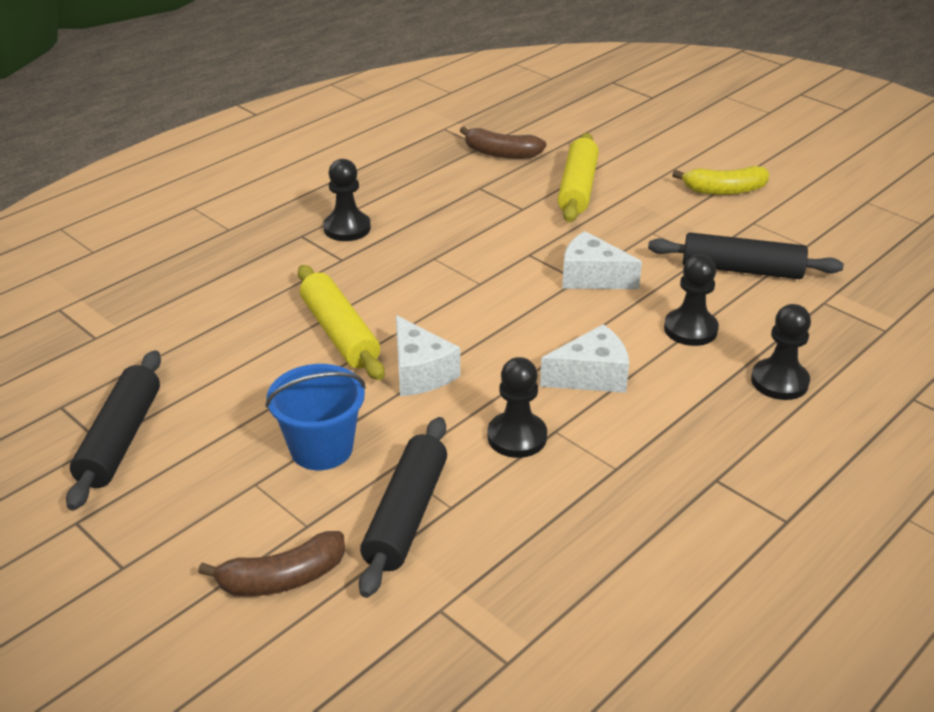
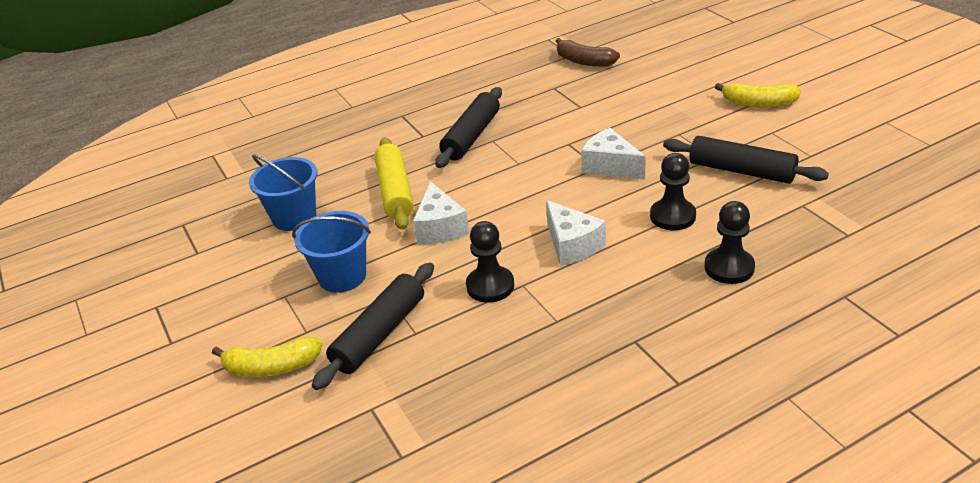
camera: 20 degrees right, 0 degrees up
black rolling pin [66,350,161,511] -> black rolling pin moved to [435,87,502,168]
brown banana [198,531,345,596] -> yellow banana [212,337,322,377]
black pawn [323,159,371,241] -> none
white cheese [540,324,629,393] -> white cheese turned 60 degrees clockwise [546,200,606,266]
yellow rolling pin [558,133,599,222] -> none
none -> blue bucket [249,154,317,231]

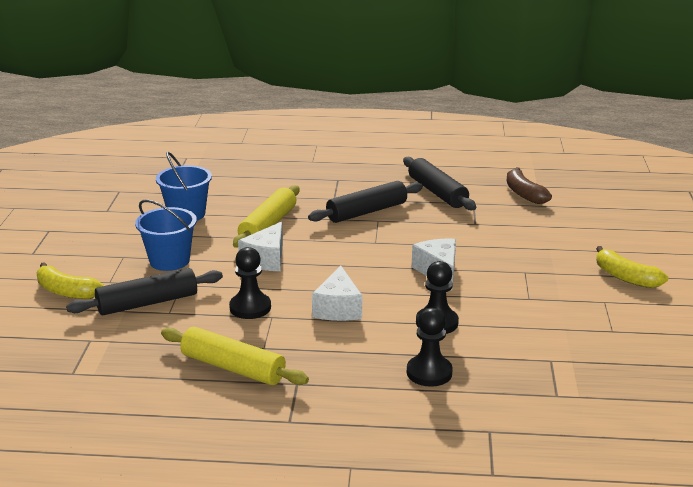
camera: 30 degrees right, 10 degrees down
black rolling pin [663,136,829,184] -> black rolling pin moved to [403,157,476,210]
none -> yellow rolling pin [161,327,309,385]

